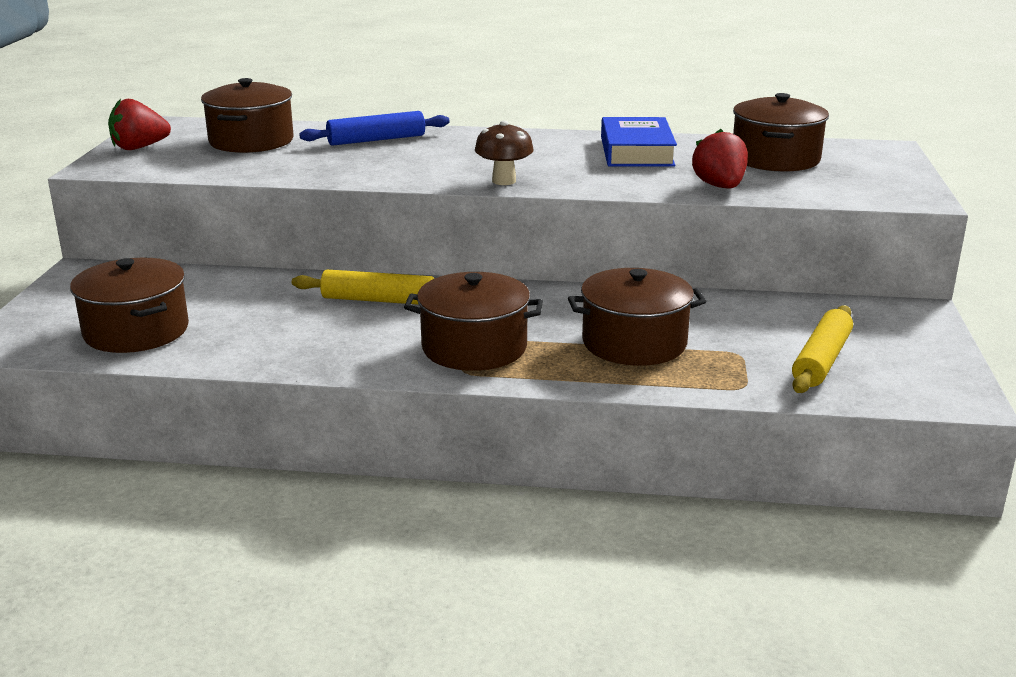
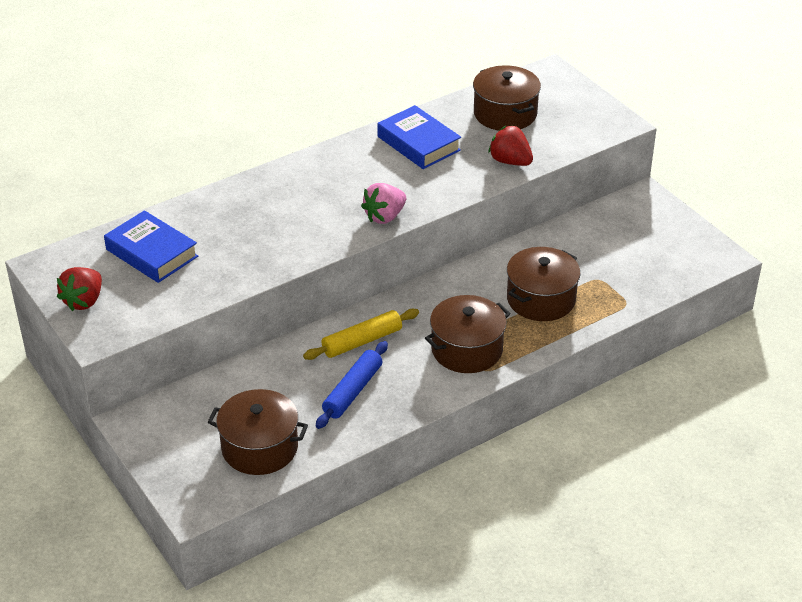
camera: 40 degrees left, 15 degrees up
brown pot [201,78,294,153] -> blue book [104,210,198,283]
blue rolling pin [299,111,450,146] -> blue rolling pin moved to [316,341,388,429]
brown mushroom [475,121,534,185] -> pink strawberry [361,183,406,224]
yellow rolling pin [792,305,853,393] -> none

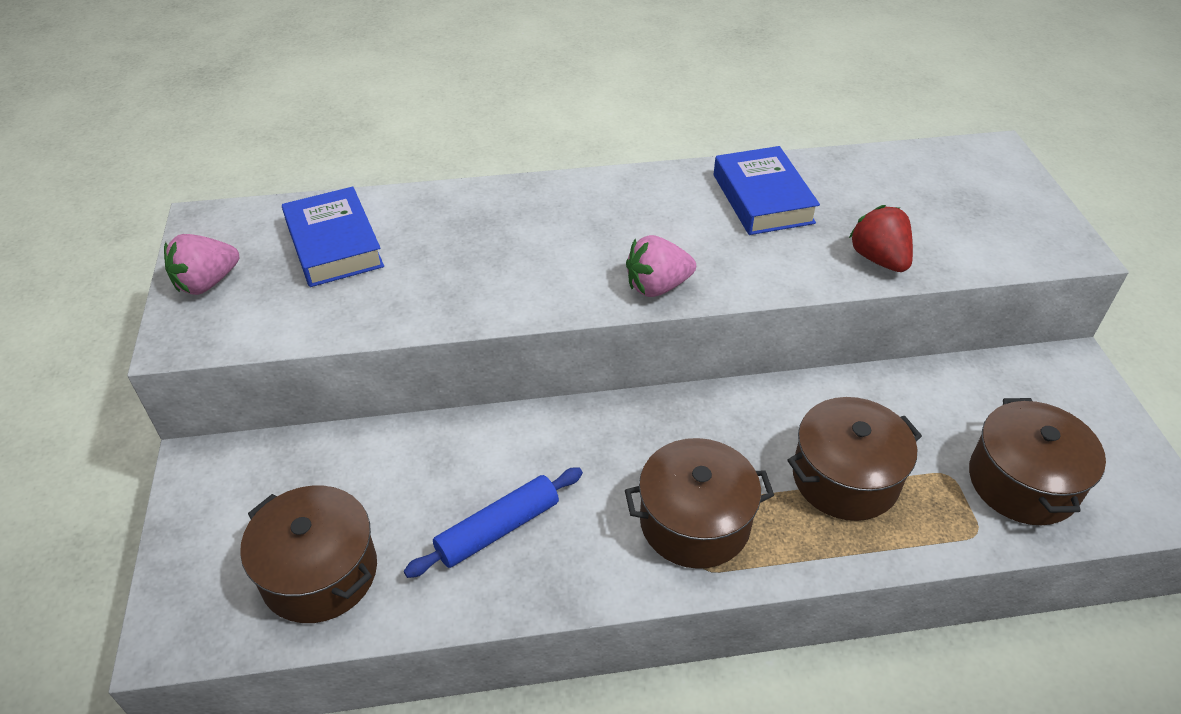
camera: 25 degrees right, 5 degrees up
red strawberry [57,267,102,311] -> pink strawberry [164,234,239,295]
yellow rolling pin [303,309,419,360] -> none
brown pot [473,65,541,130] -> brown pot moved to [969,398,1106,525]

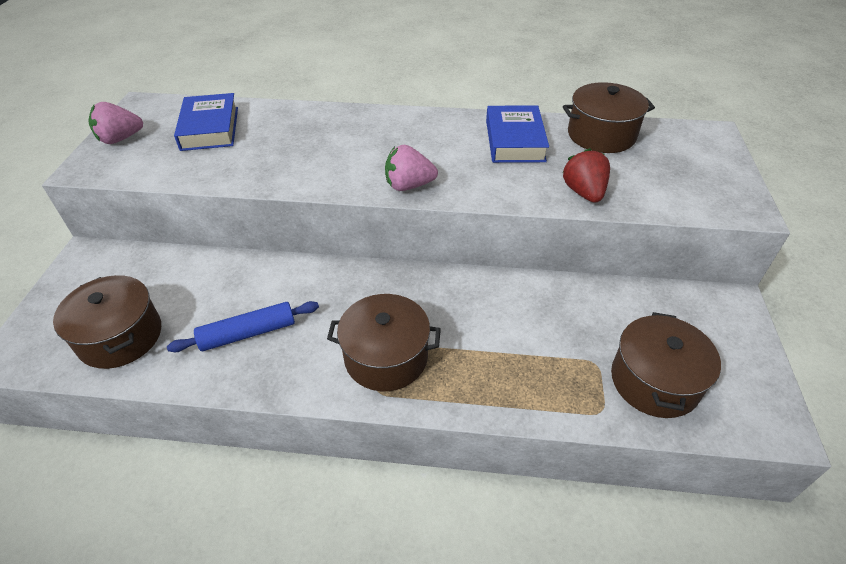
camera: 15 degrees right, 0 degrees up
brown pot [787,397,922,521] -> brown pot moved to [563,82,655,153]

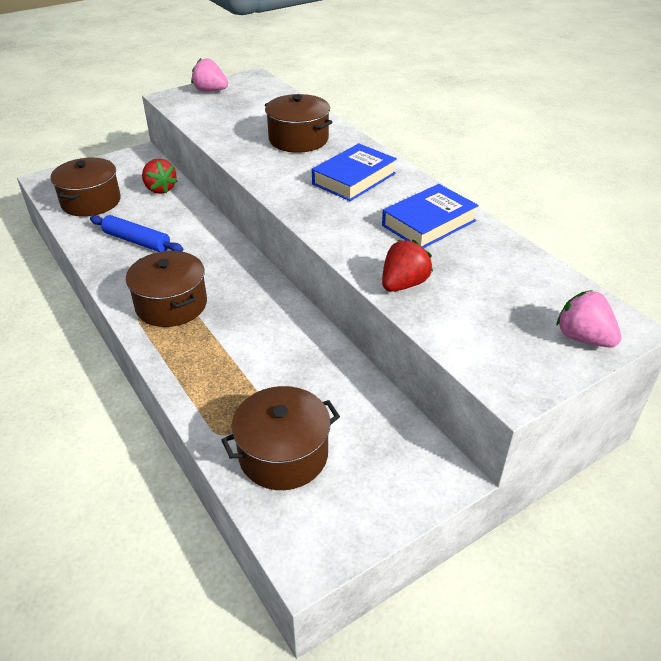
camera: 50 degrees right, 5 degrees down
blue book [174,93,238,151] -> blue book moved to [312,143,397,201]
pink strawberry [385,145,438,191] -> pink strawberry moved to [556,290,621,348]
brown pot [563,82,655,153] -> brown pot moved to [265,94,332,153]
none -> red strawberry [142,159,178,194]

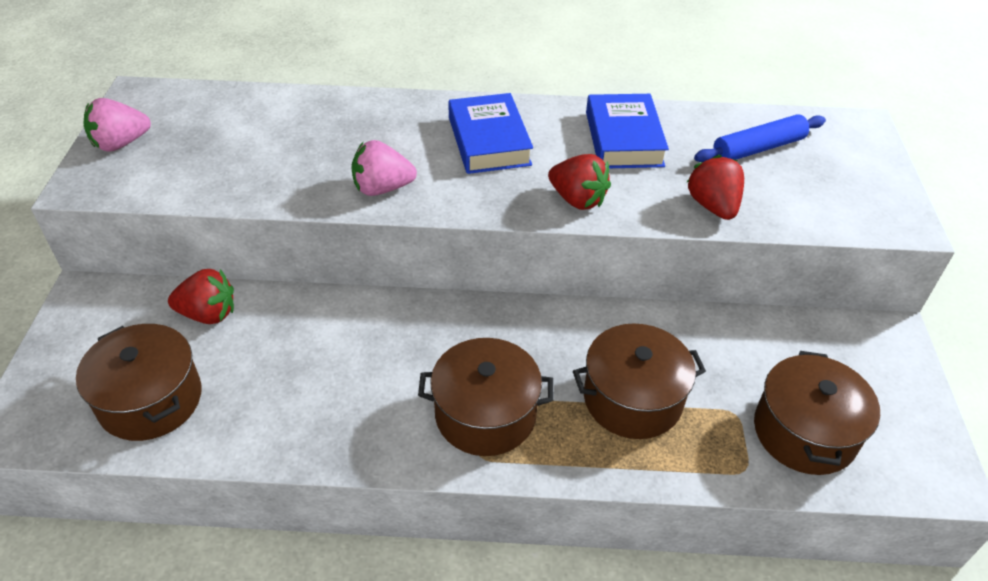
camera: 55 degrees left, 5 degrees up
blue rolling pin [90,215,183,252] -> blue rolling pin moved to [694,114,826,162]
brown pot [265,94,332,153] -> brown pot moved to [573,323,706,439]
pink strawberry [556,290,621,348] -> pink strawberry moved to [351,140,417,196]
none -> red strawberry [548,154,611,210]

